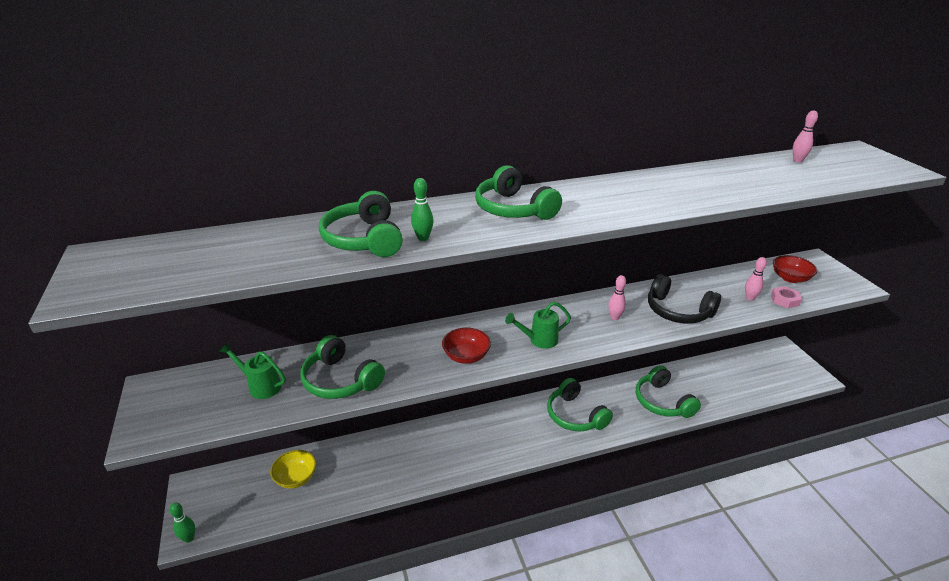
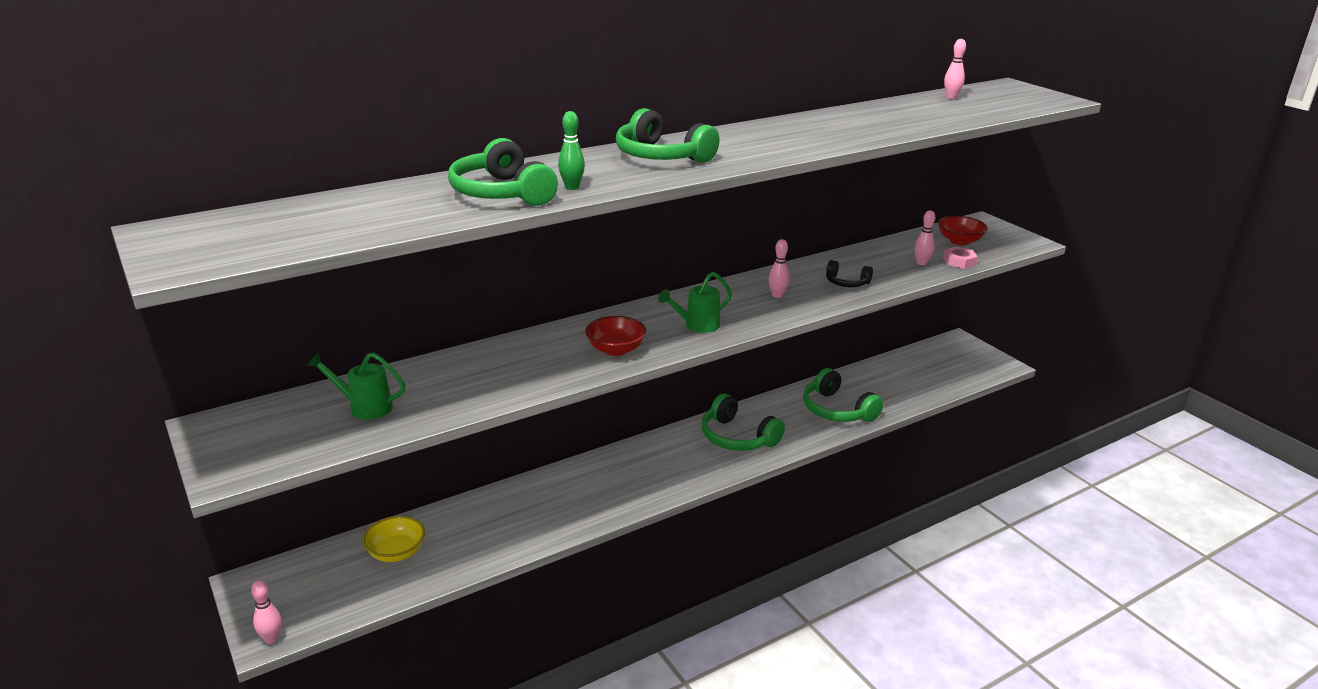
camera: 15 degrees left, 5 degrees down
green bowling pin [169,503,195,543] -> pink bowling pin [251,580,281,644]
green headphones [300,335,385,399] -> none
black headphones [648,274,721,324] -> black headphones [826,260,873,287], size x0.57

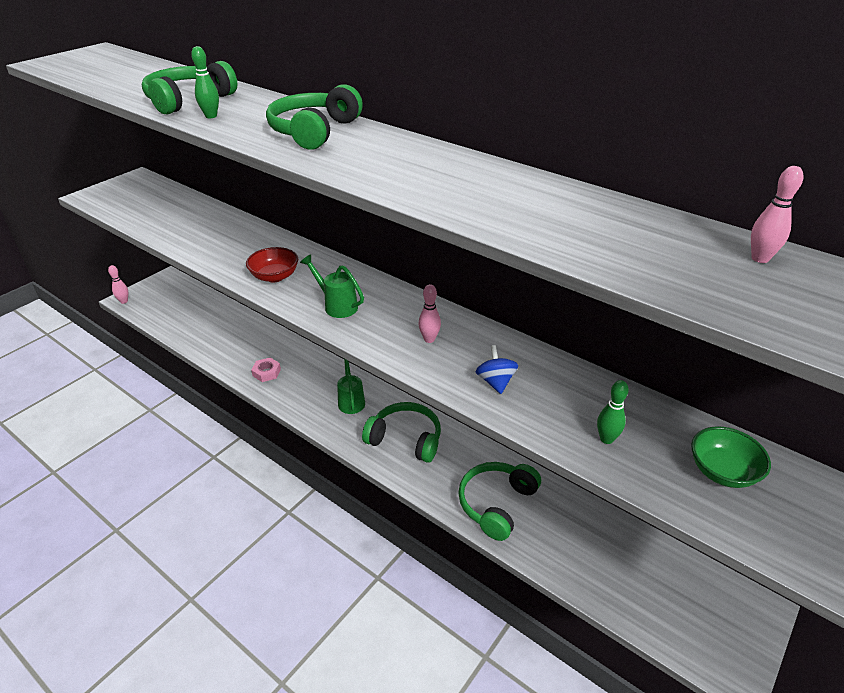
camera: 70 degrees right, 10 degrees up
green watering can [307,353,406,420] -> green watering can moved to [337,358,365,414]
yellow bowl [362,516,425,562] -> none
green headphones [702,394,785,451] -> green headphones turned 90 degrees clockwise [362,402,441,463]
black headphones [826,260,873,287] -> blue spinning top [476,345,518,394]
pink bowling pin [915,210,935,265] -> green bowling pin [597,380,629,444]
red bowl [938,216,988,245] -> green bowl [691,427,771,488]
pink nut [943,247,978,269] -> pink nut moved to [251,358,281,382]

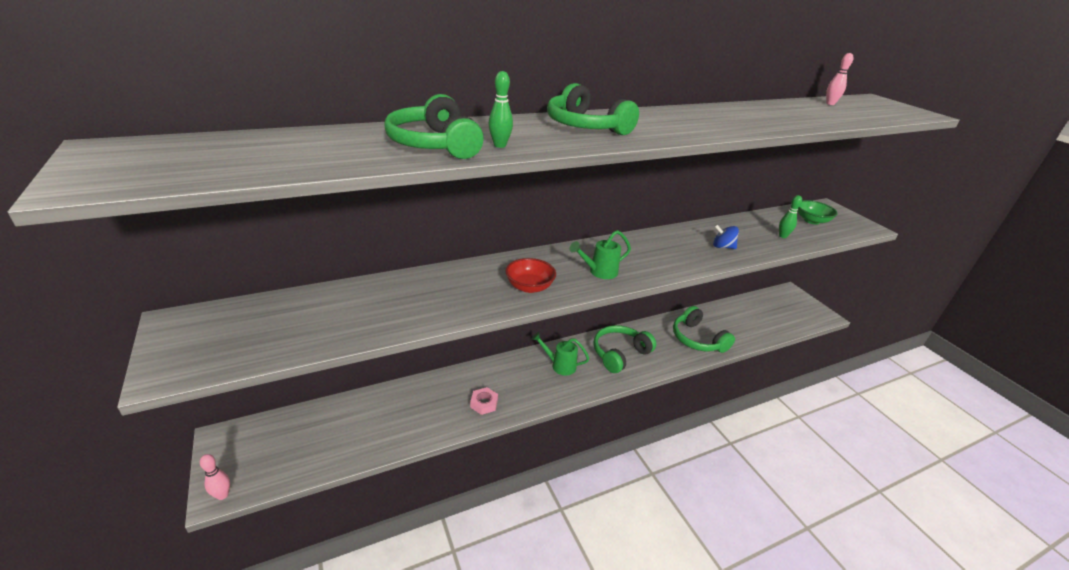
camera: 65 degrees left, 5 degrees down
pink bowling pin [418,284,441,343] -> none

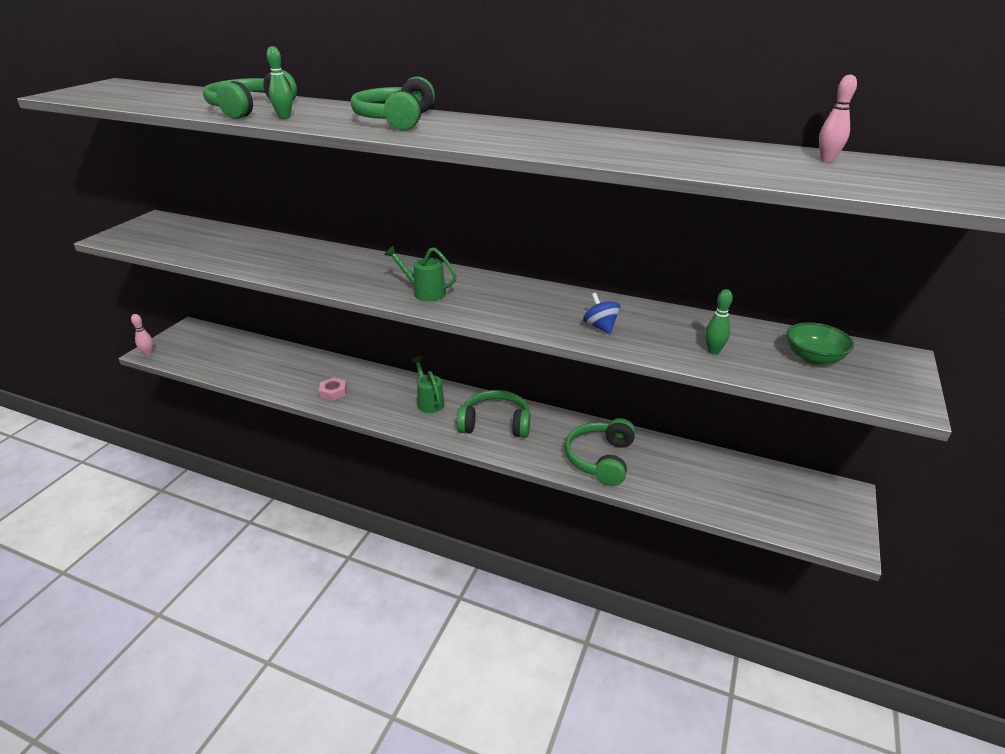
camera: 50 degrees right, 0 degrees up
red bowl [505,258,556,293] -> none

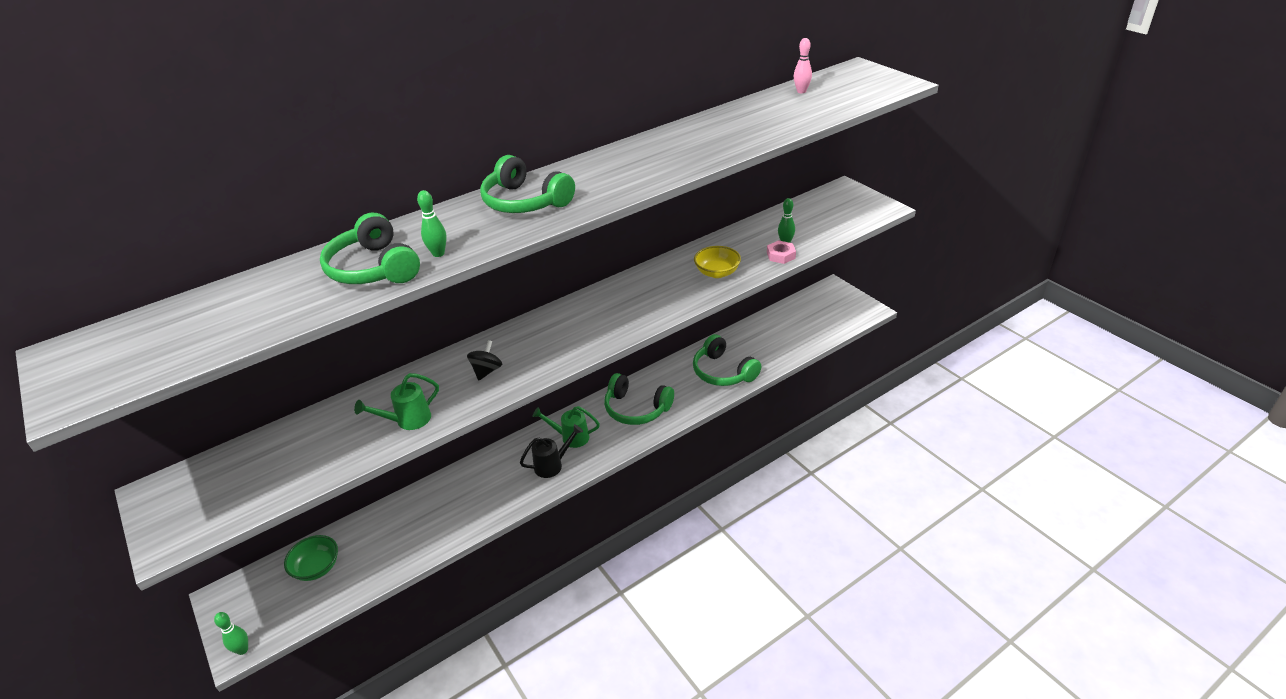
camera: 55 degrees left, 5 degrees up
pink bowling pin [131,314,153,356] -> green bowling pin [214,612,248,655]
pink nut [319,377,347,401] -> pink nut moved to [767,240,796,264]
green watering can [384,246,457,302] -> green watering can moved to [354,373,439,430]
green headphones [457,390,530,438] -> green headphones turned 105 degrees counterclockwise [604,373,674,425]
blue spinning top [583,293,620,334] -> yellow bowl [694,246,741,278]
green bowl [787,322,854,365] -> green bowl moved to [284,535,338,581]
none -> black spinning top [467,340,502,380]
none -> black watering can [520,424,583,478]

